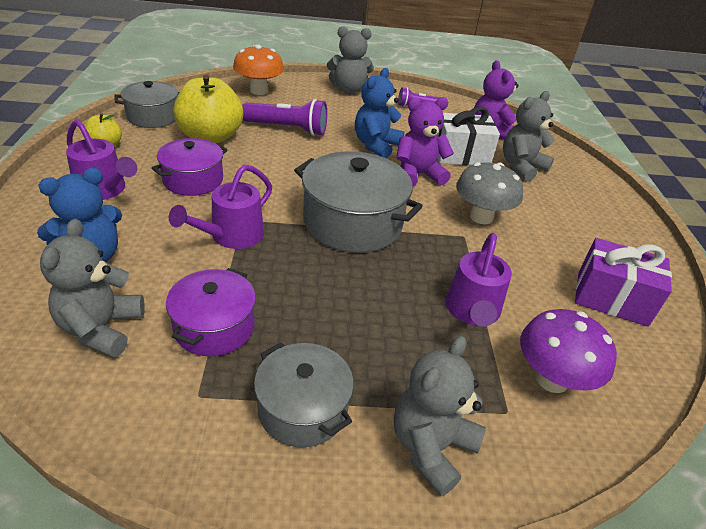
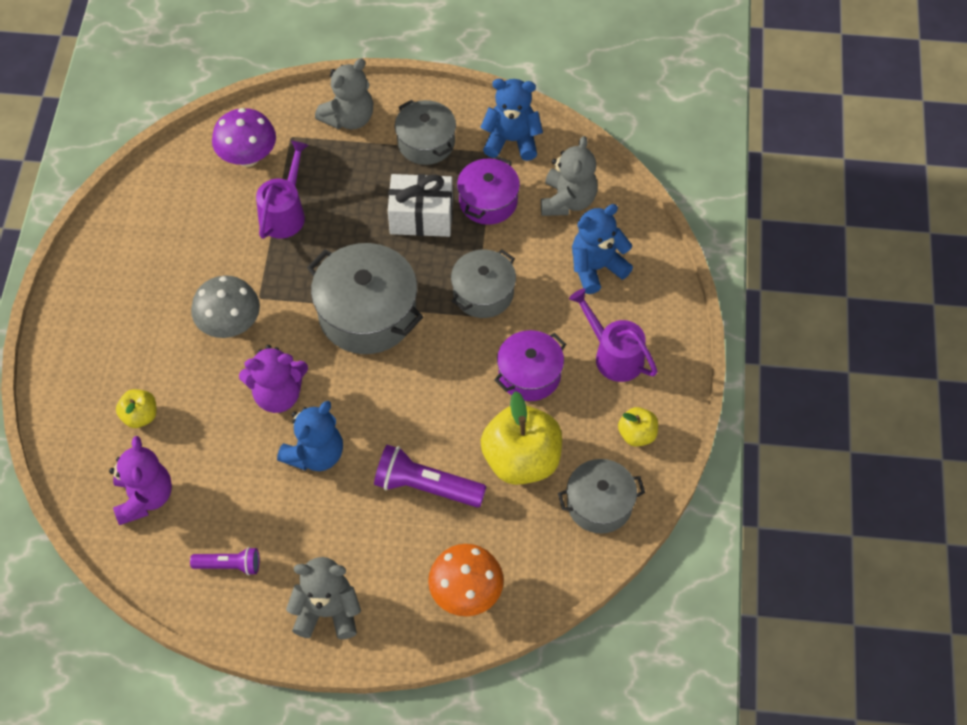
camera: 170 degrees left, 20 degrees up
purple watering can [169,164,272,249] -> grey pot [451,250,516,318]
white gift [436,107,500,165] -> white gift moved to [388,174,453,237]
grey teddy bear [503,91,554,181] -> yellow apple [116,389,157,428]
purple gift [575,238,672,327] -> none
none -> blue teddy bear [480,79,543,161]

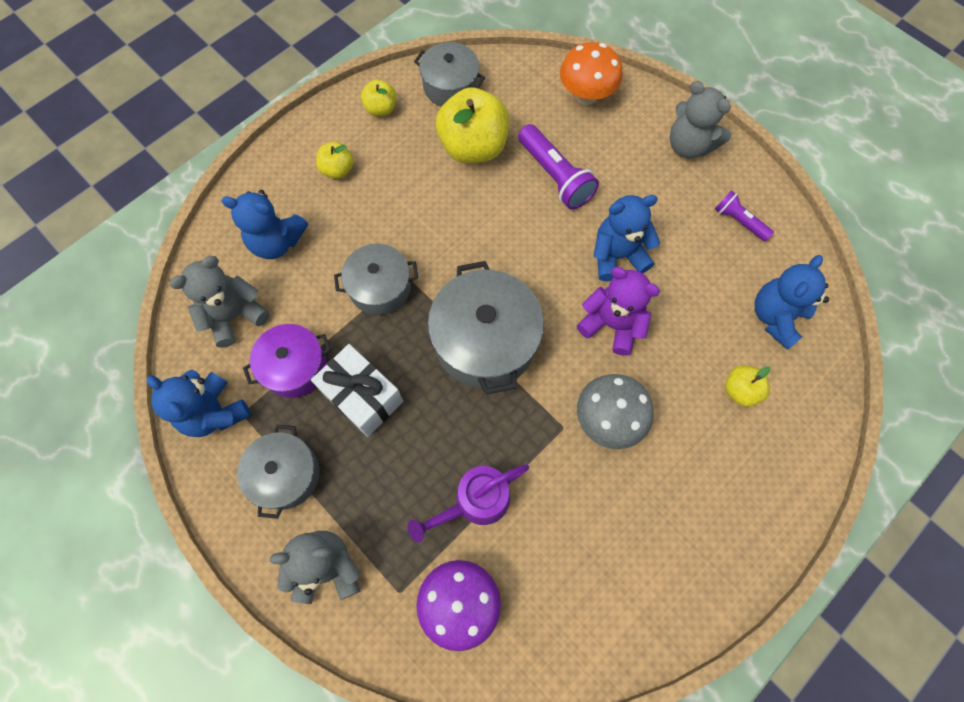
camera: 140 degrees left, 10 degrees up
purple teddy bear [109,436,172,525] -> blue teddy bear [755,255,829,350]
purple pot [494,330,566,401] -> none
purple watering can [569,288,658,382] -> yellow apple [316,142,354,179]

